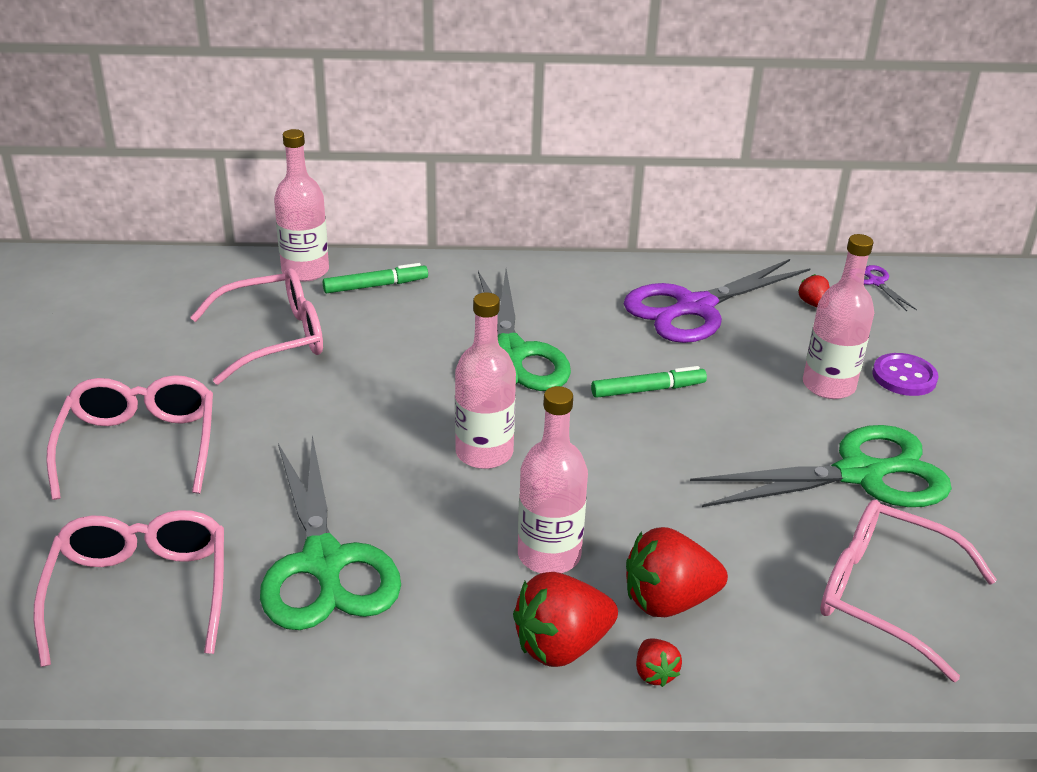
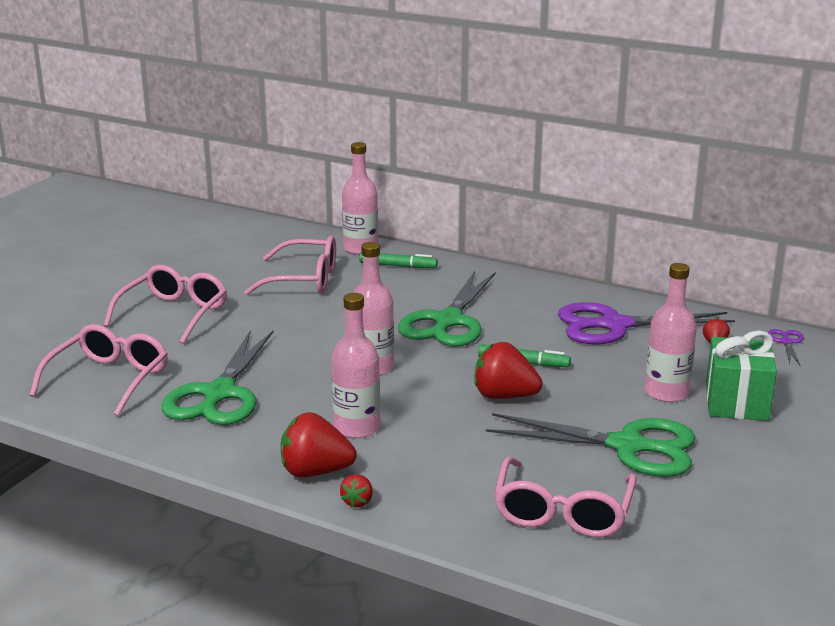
camera: 30 degrees right, 10 degrees down
red strawberry [626,527,728,617] -> red strawberry moved to [475,342,542,399]
pink glasses [820,500,997,682] -> pink glasses turned 135 degrees counterclockwise [494,457,637,538]
purple button [873,353,938,396] -> green gift [706,331,777,421]

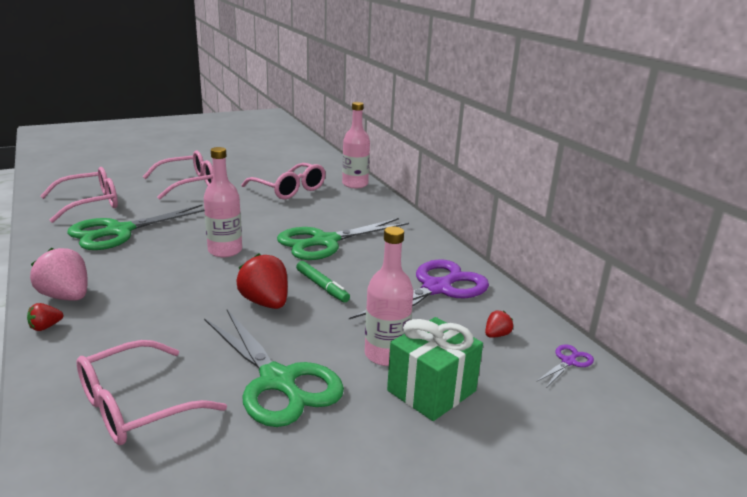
camera: 35 degrees right, 0 degrees up
red strawberry [281,412,357,477] -> pink strawberry [30,248,88,301]
pink bottle [331,293,380,438] -> none
green marker [359,252,438,268] -> none
purple scissors [558,302,735,344] -> purple scissors turned 105 degrees clockwise [349,259,489,319]

